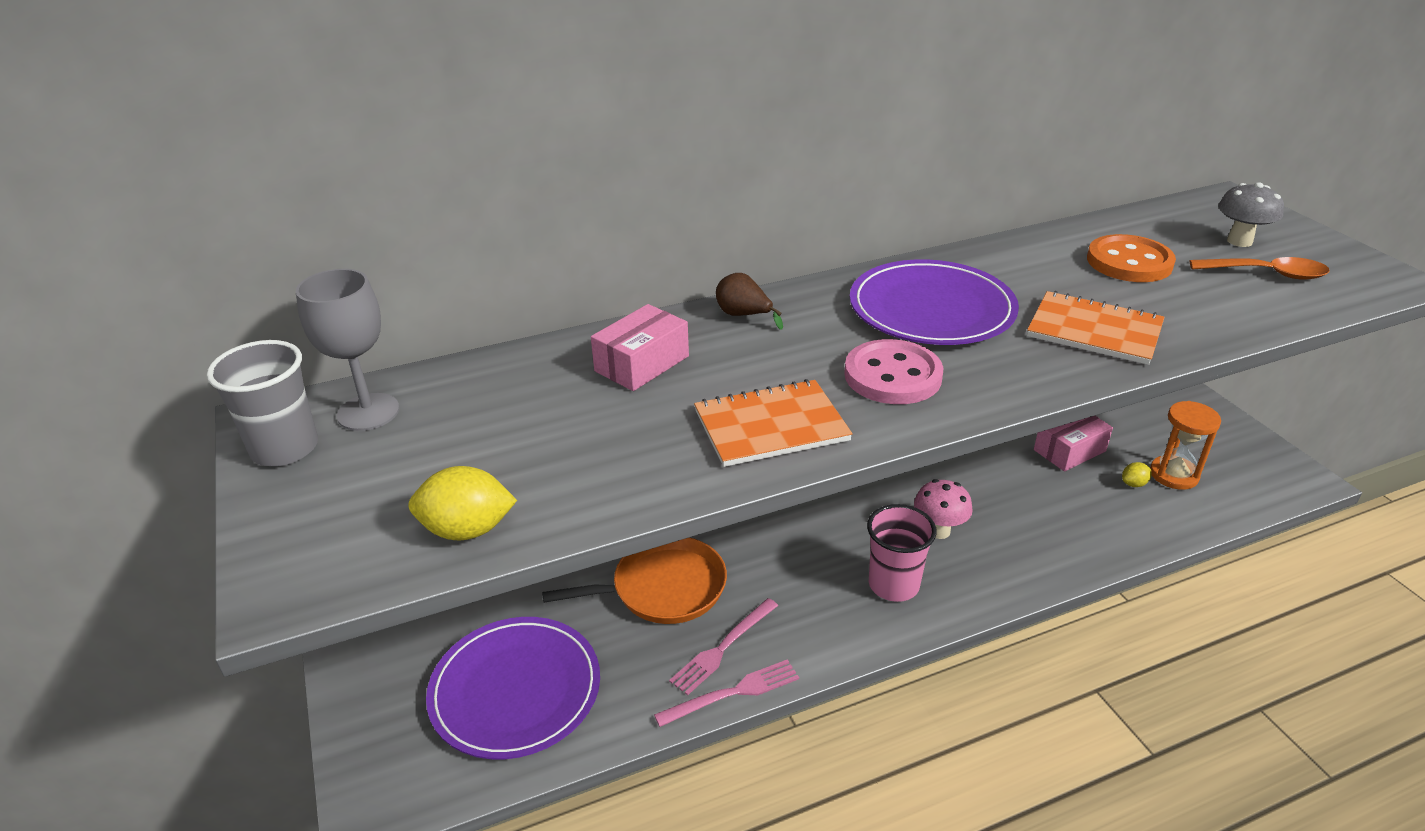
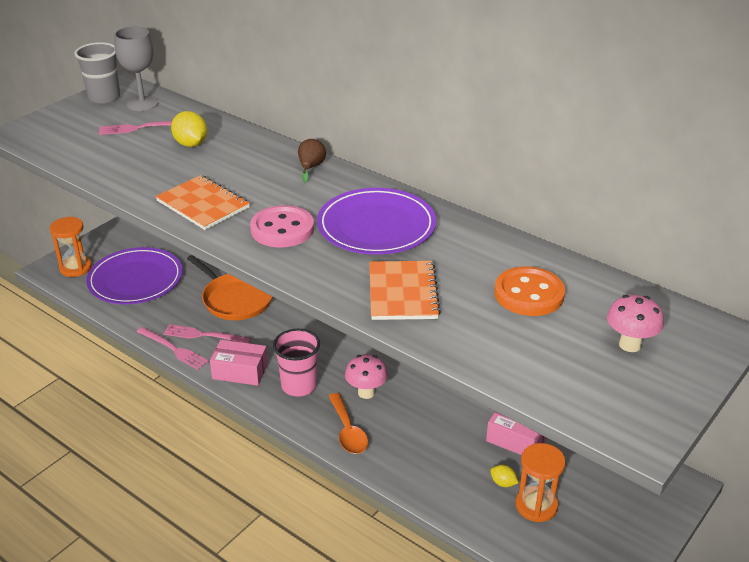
camera: 60 degrees right, 0 degrees up
yellow lemon [408,466,517,540] -> yellow lemon moved to [171,111,207,147]
pink box [591,304,689,391] -> pink box moved to [210,340,268,386]
orange spoon [1190,257,1330,280] -> orange spoon moved to [329,393,368,454]
grey mushroom [1218,182,1284,247] -> pink mushroom [607,295,664,352]
none -> orange hourglass [50,217,92,277]
none -> pink fork [99,121,172,135]

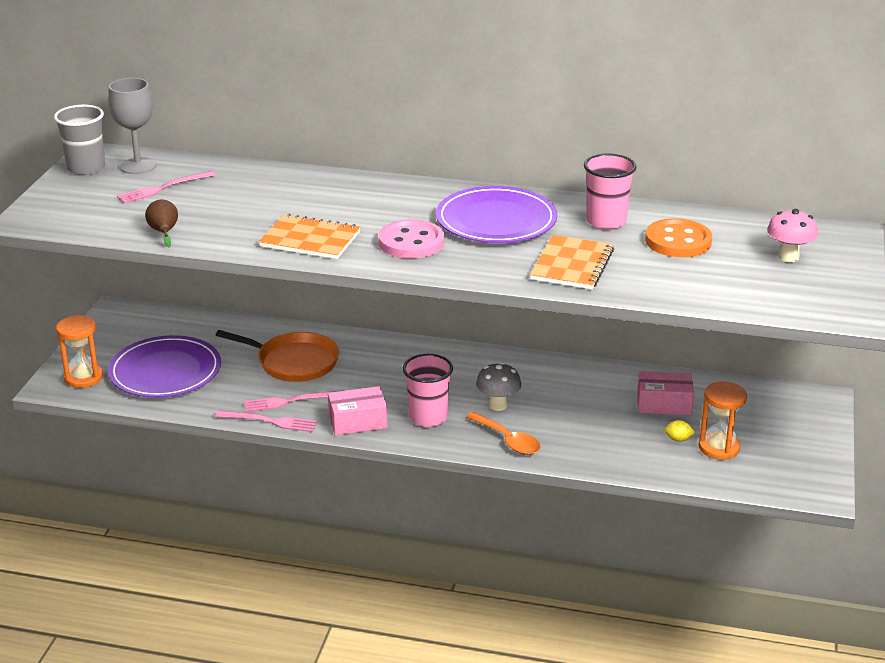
camera: 25 degrees left, 5 degrees down
yellow lemon [171,111,207,147] -> none
brown pear [298,139,326,183] -> brown pear moved to [145,199,178,248]
pink mushroom [345,354,388,399] -> grey mushroom [476,362,521,411]
orange notebook [369,261,441,320] -> orange notebook turned 45 degrees clockwise [530,235,614,289]
none -> pink cup [584,154,637,230]

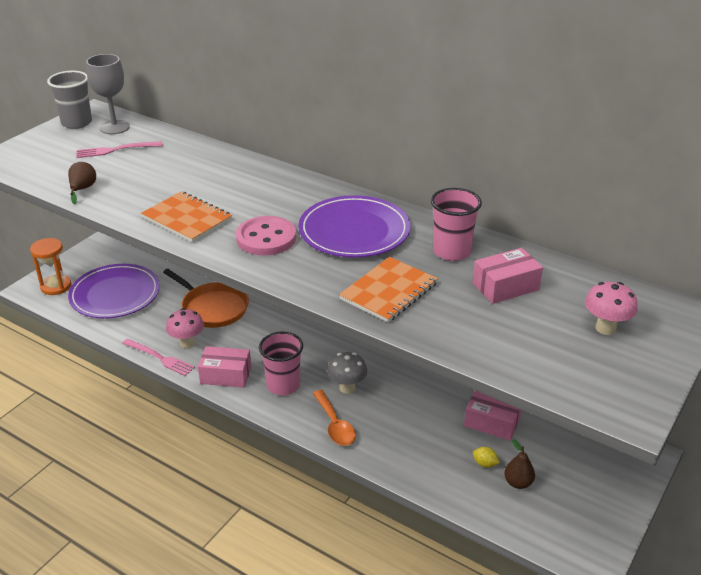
camera: 20 degrees right, 5 degrees up
pink fork [244,390,344,412] -> pink mushroom [166,308,204,348]
orange button [645,218,712,257] -> pink box [473,248,543,304]
orange hourglass [699,381,747,460] -> brown pear [504,439,535,489]

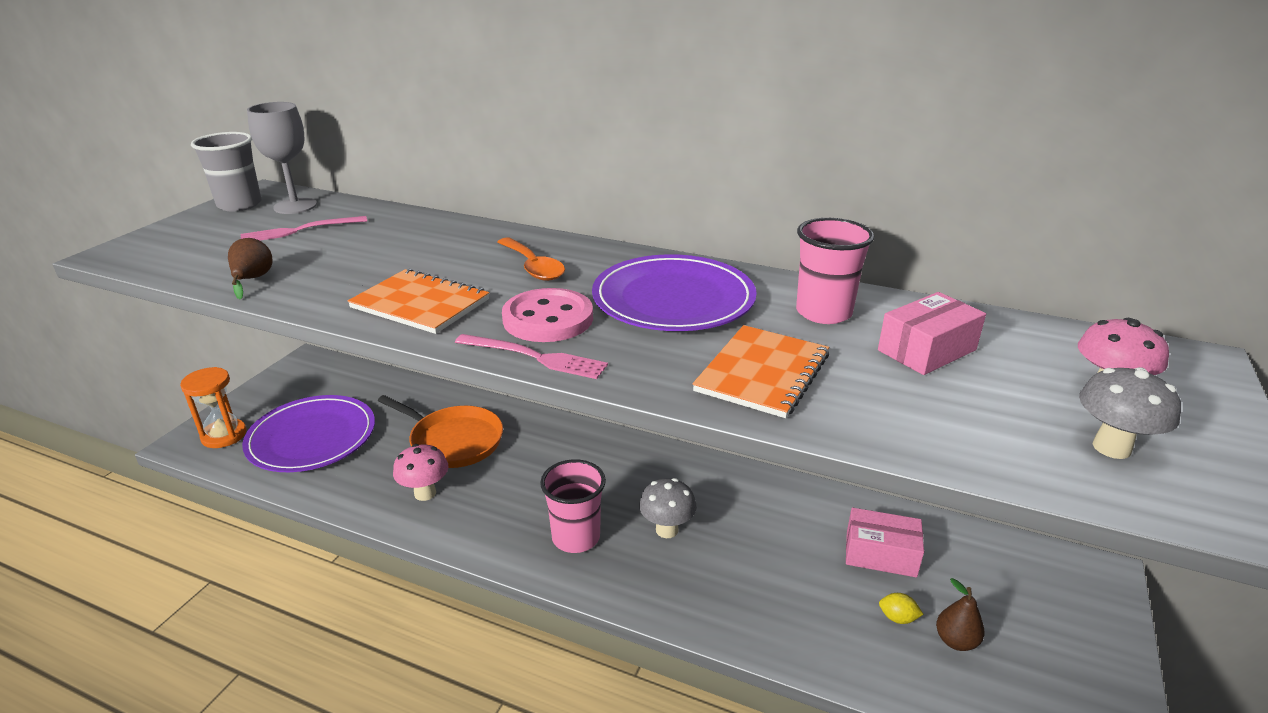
camera: 10 degrees left, 5 degrees down
pink fork [122,339,195,376] -> pink fork moved to [455,334,608,379]
pink box [198,346,251,388] -> none
orange spoon [312,390,356,446] -> orange spoon moved to [498,237,565,281]
none -> grey mushroom [1079,367,1181,459]

